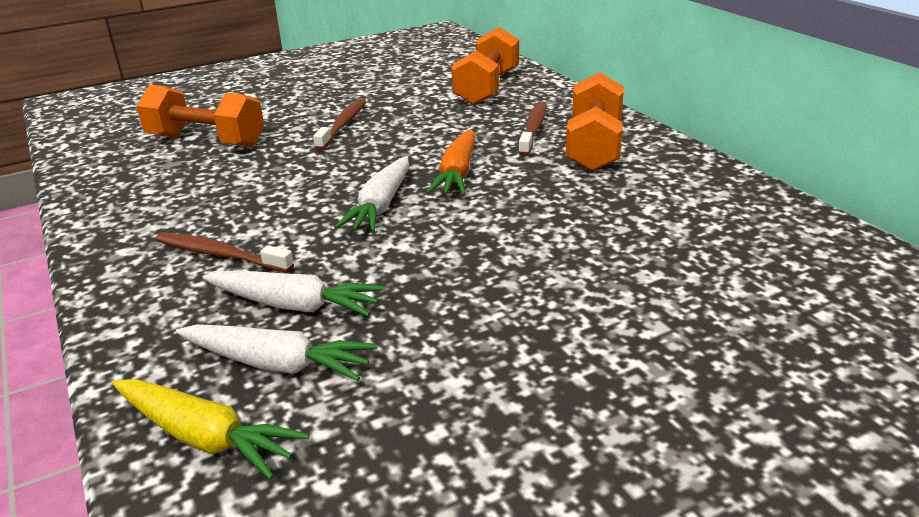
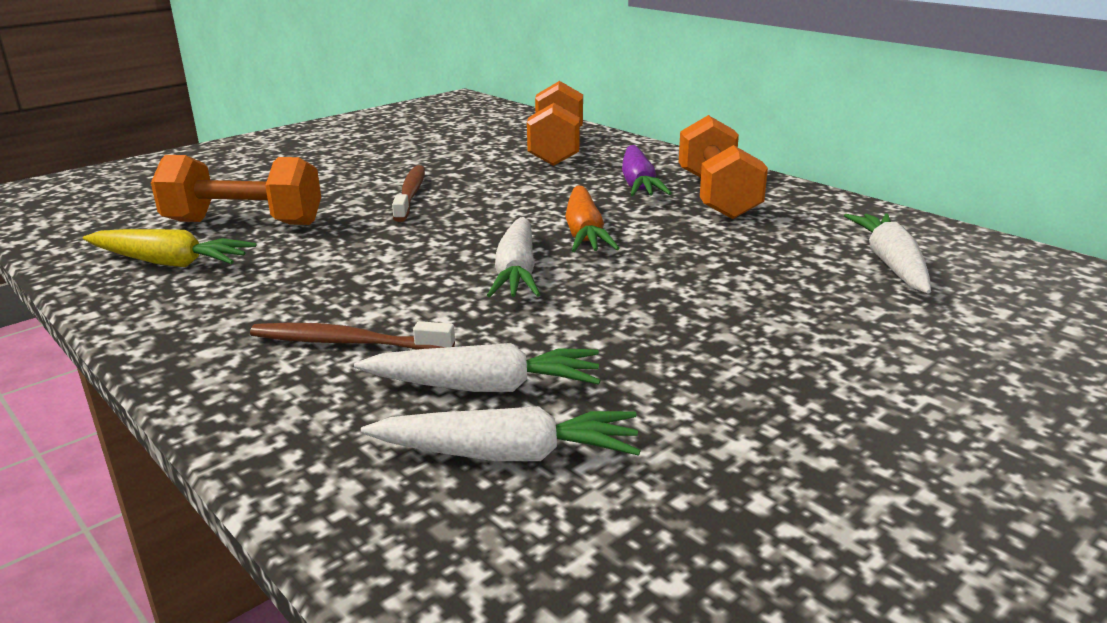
camera: 15 degrees left, 5 degrees down
yellow carrot [112,379,309,479] -> yellow carrot moved to [83,229,256,267]
brown toothbrush [518,101,546,156] -> purple carrot [622,145,672,196]
none -> white carrot [844,213,931,294]

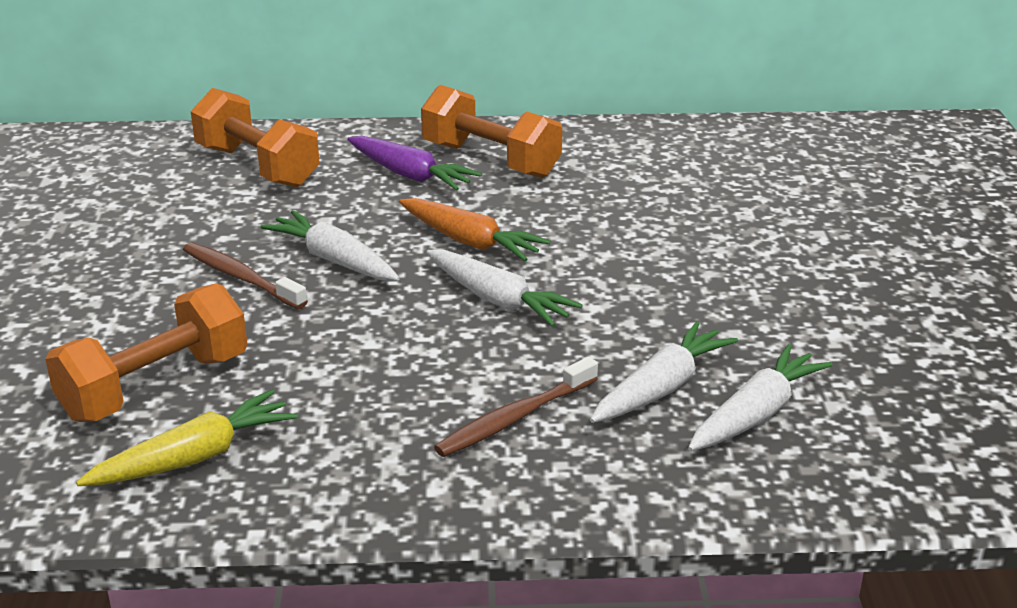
camera: 50 degrees left, 5 degrees up
white carrot [844,213,931,294] -> white carrot moved to [260,210,400,281]

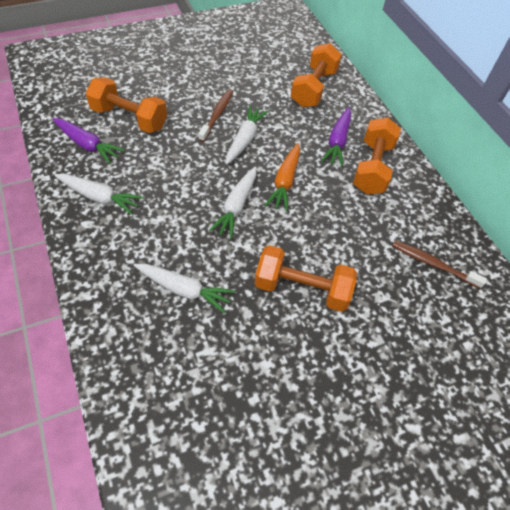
camera: 65 degrees right, 25 degrees up
yellow carrot [76,390,297,486] -> purple carrot [53,118,125,164]
brown toothbrush [434,357,598,457] -> brown toothbrush moved to [392,240,487,289]
white carrot [688,344,832,451] -> white carrot moved to [54,174,143,215]
none -> orange dumbbell [255,245,357,312]

